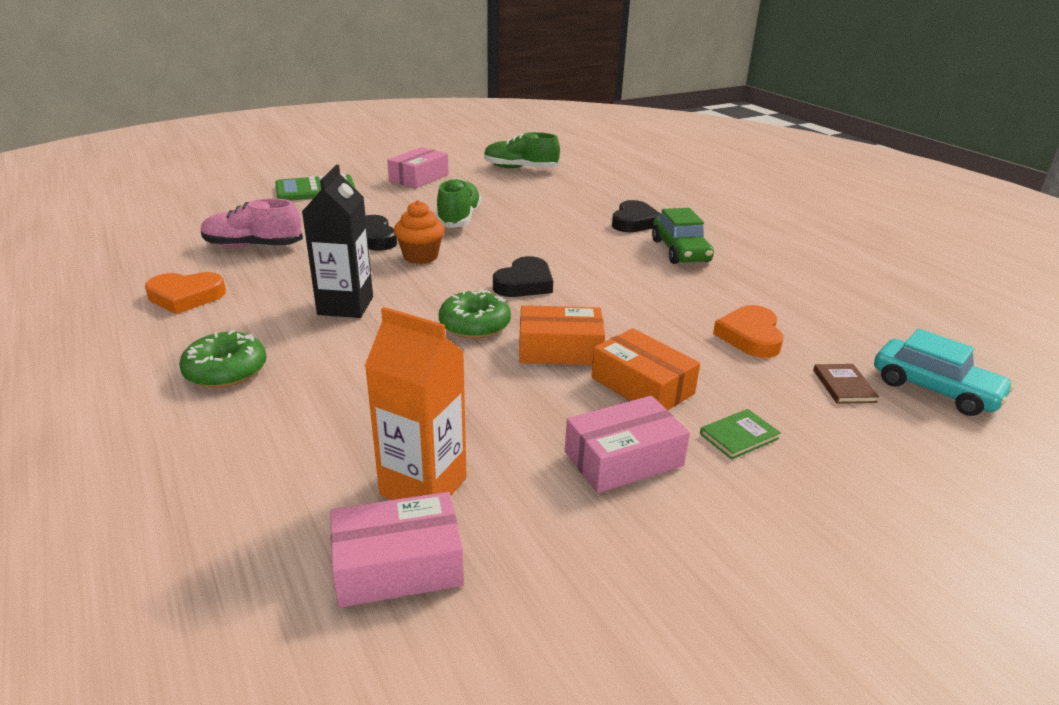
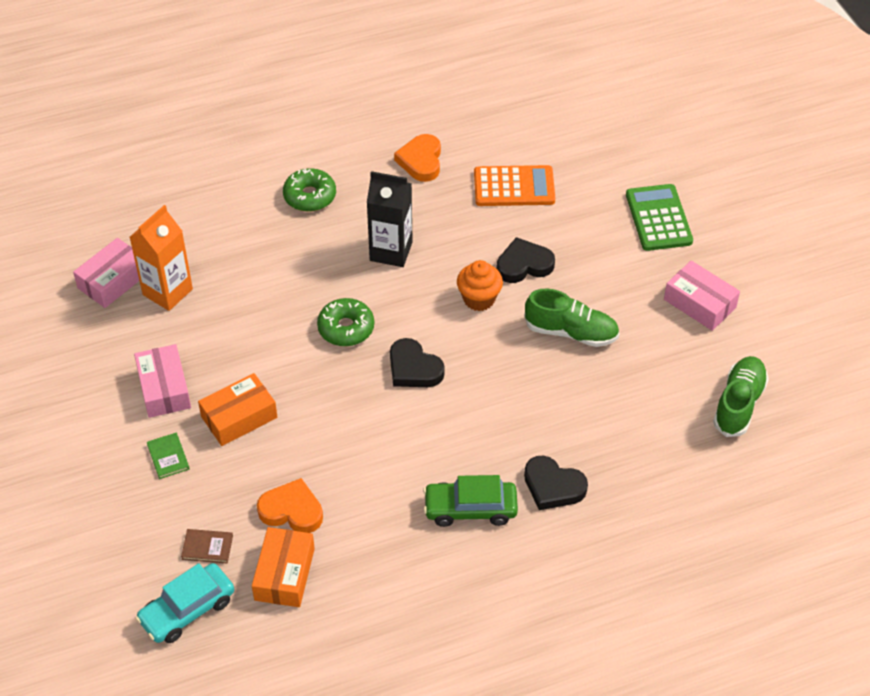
camera: 100 degrees right, 20 degrees up
pink shoe [201,198,303,247] -> orange calculator [474,165,555,206]
pink box [330,492,464,608] -> pink box turned 45 degrees clockwise [73,238,139,308]
orange box [519,305,605,365] -> orange box moved to [252,527,315,607]

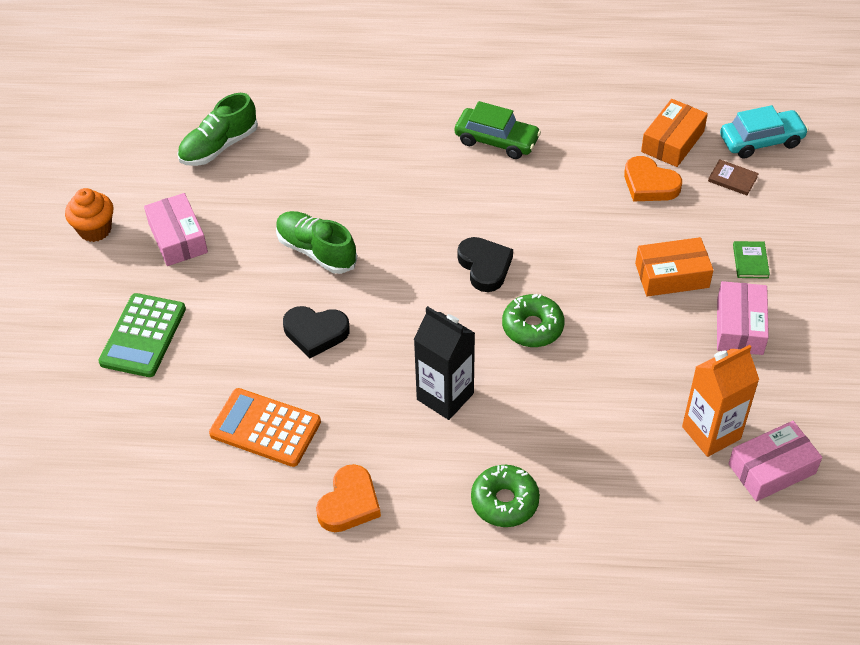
camera: 155 degrees left, 0 degrees up
orange cupcake [457,260,503,311] -> orange cupcake moved to [65,188,113,242]
black heart [524,456,588,510] -> none

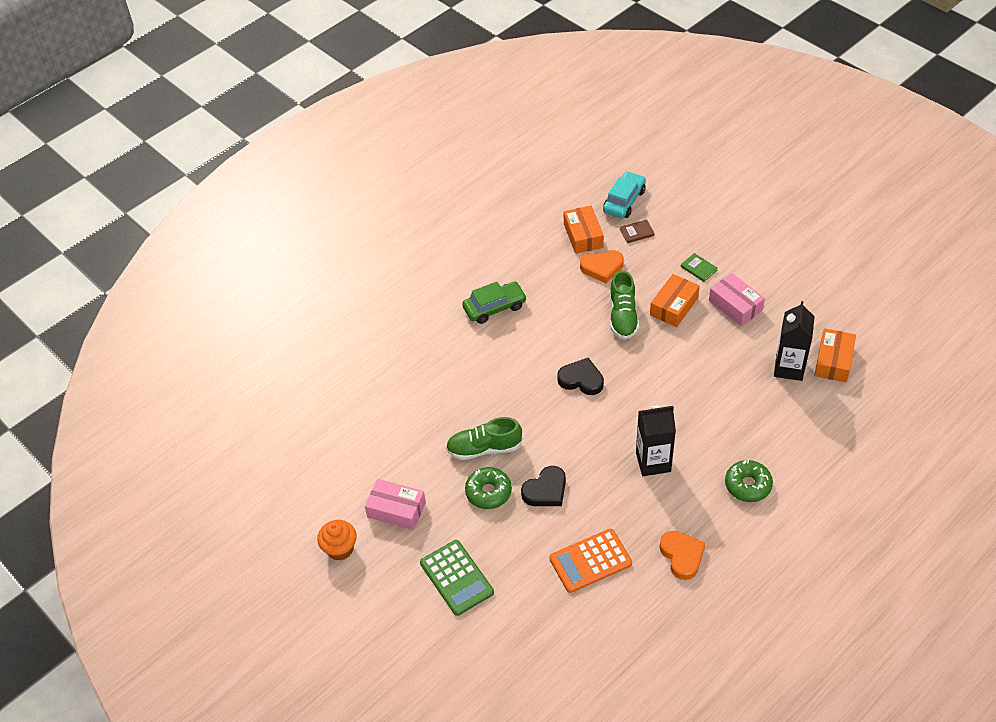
camera: 45 degrees left, 0 degrees up
green shoe [177,93,258,166] -> green shoe moved to [610,270,639,340]
green donut [502,294,565,347] -> green donut moved to [465,467,512,509]
orange carton [682,345,759,457] -> black carton [774,301,815,381]
pink box [729,421,822,502] -> orange box [814,328,856,382]

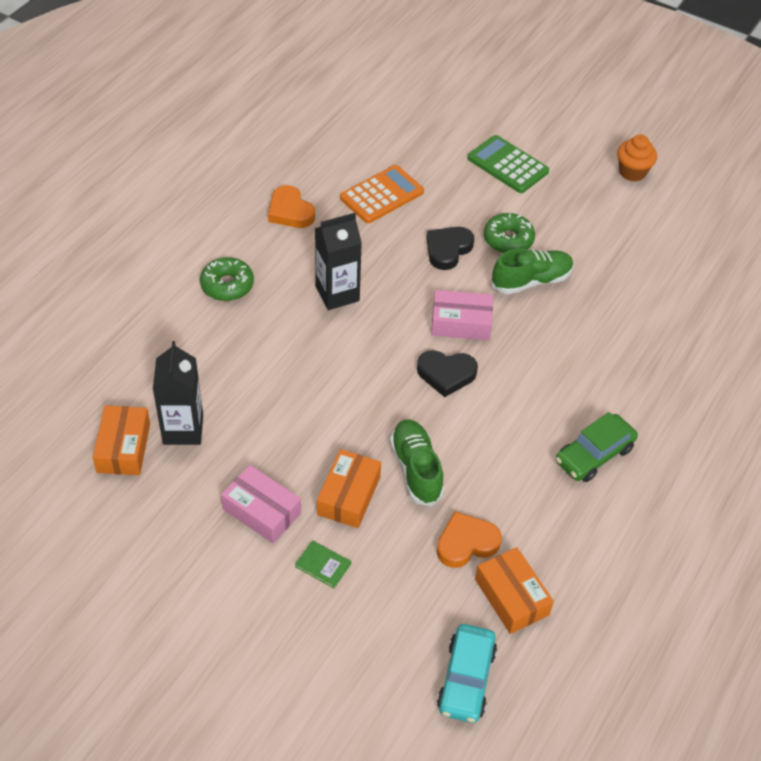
camera: 160 degrees right, 0 degrees up
pink box [365,479,426,530] -> pink box moved to [431,290,493,340]
brown book [620,219,655,243] -> none

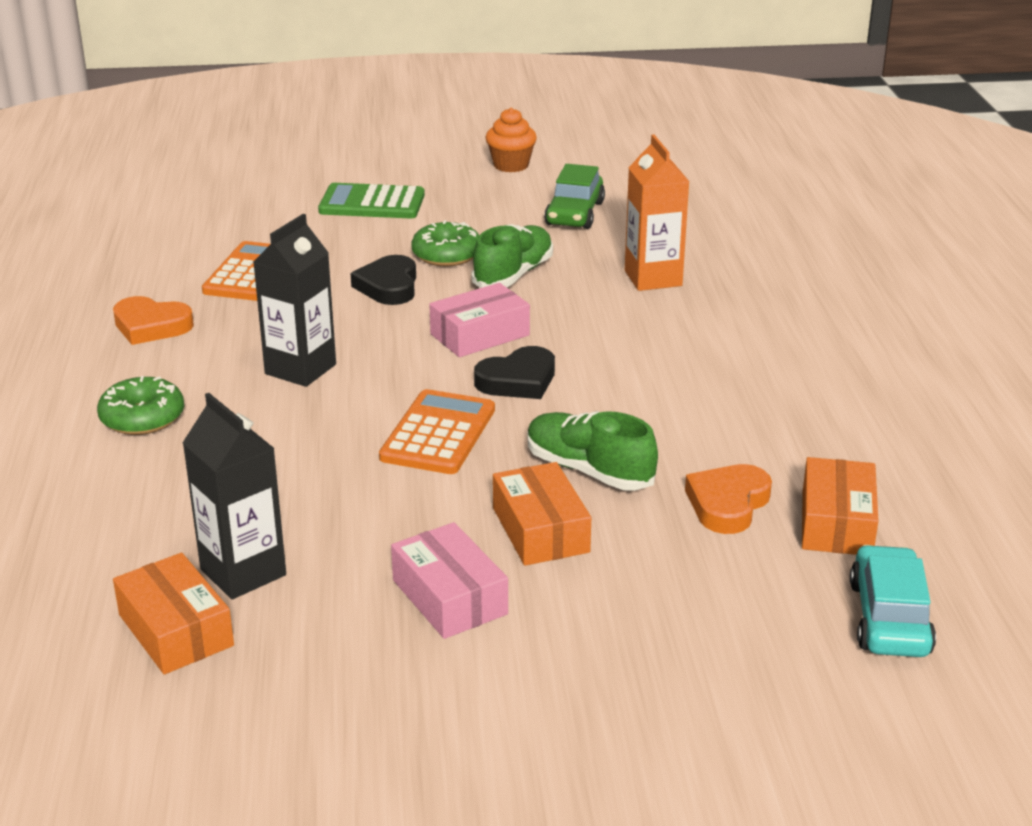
camera: 35 degrees left, 20 degrees down
pink box [221,465,301,543] -> pink box turned 60 degrees clockwise [391,522,508,639]
green book [295,540,351,588] -> none
turquoise car [437,624,497,723] -> turquoise car turned 150 degrees counterclockwise [850,545,936,657]
orange box [475,547,554,634] -> orange box turned 75 degrees clockwise [802,457,878,555]
green car [556,412,638,482] -> green car moved to [544,164,605,229]
none -> orange calculator [379,389,495,474]
none -> orange carton [625,135,689,291]

